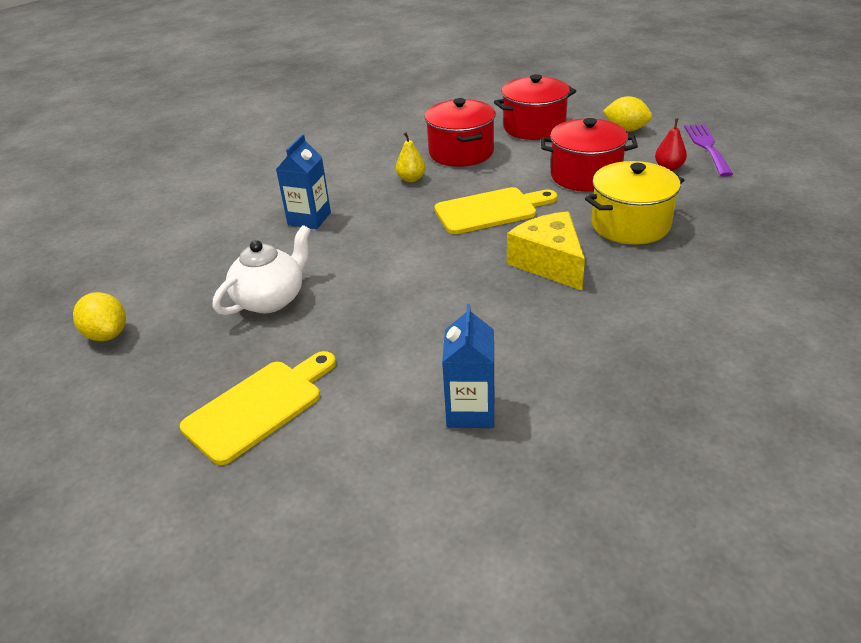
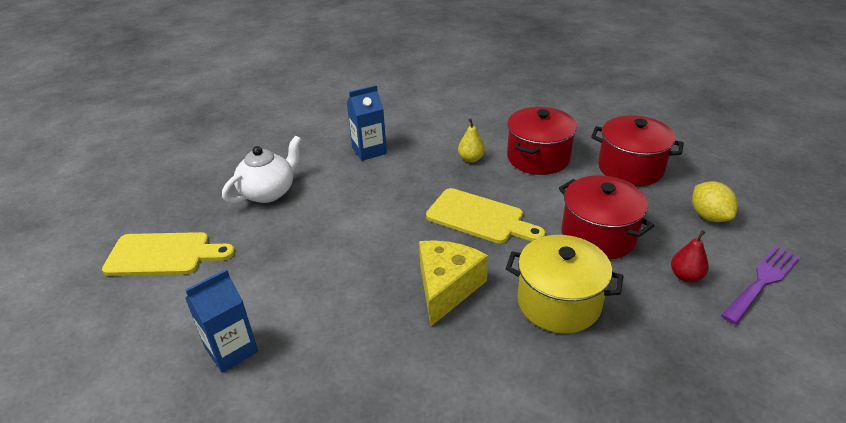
camera: 45 degrees right, 0 degrees up
yellow lemon [73,292,126,341] -> none
white teapot [213,225,311,315] -> white teapot turned 45 degrees counterclockwise [222,136,302,203]

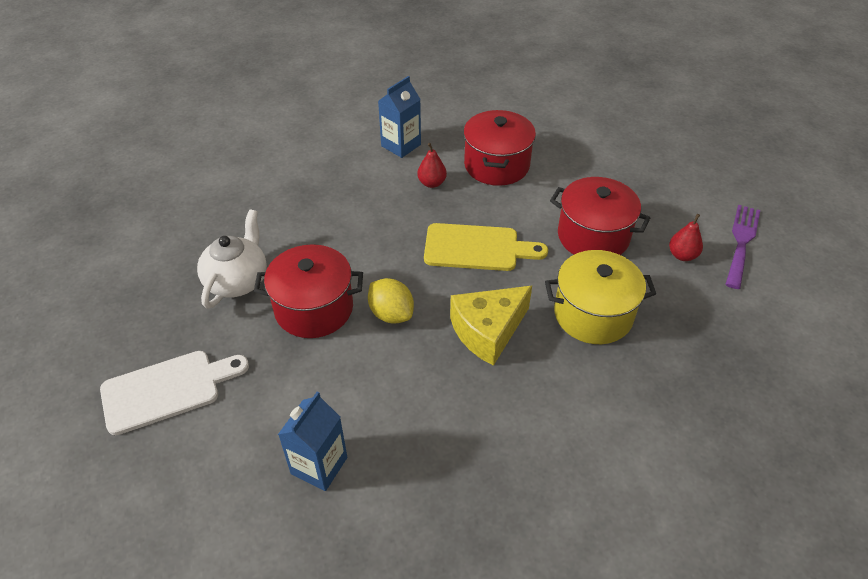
camera: 25 degrees left, 10 degrees up
yellow cutting board [102,232,235,276] -> white cutting board [100,351,249,435]
blue carton [347,85,387,161] -> blue carton moved to [378,76,421,158]
yellow cheese [419,240,488,326] -> yellow cheese turned 120 degrees counterclockwise [450,286,532,366]
yellow pear [458,118,485,163] -> red pear [417,143,447,188]
red pot [591,115,684,186] -> red pot moved to [254,244,363,338]
yellow lemon [692,181,738,222] -> yellow lemon moved to [368,278,414,323]

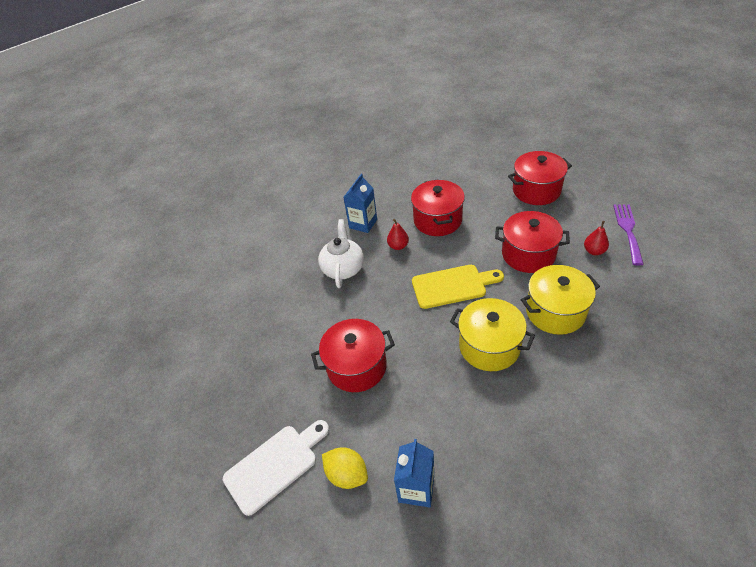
camera: 10 degrees left, 0 degrees up
white teapot [197,209,267,309] -> white teapot moved to [318,219,364,288]
yellow lemon [368,278,414,323] -> yellow lemon moved to [322,447,368,489]
yellow cheese [450,286,532,366] -> yellow pot [450,298,535,371]
none -> red pot [508,151,572,205]

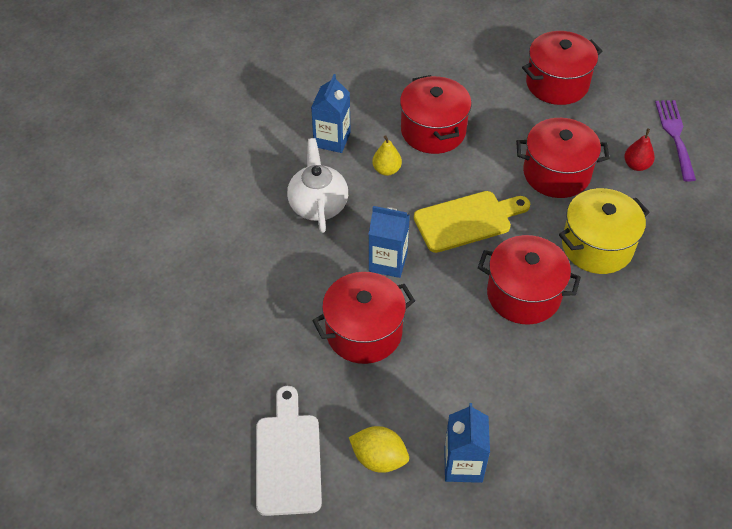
camera: 15 degrees left, 5 degrees up
white cutting board [223,420,329,516] -> white cutting board turned 45 degrees counterclockwise [256,386,322,516]
red pear [387,219,409,250] -> yellow pear [372,135,402,176]
yellow pot [450,298,535,371] -> red pot [478,235,581,325]
none -> blue carton [369,206,410,278]

